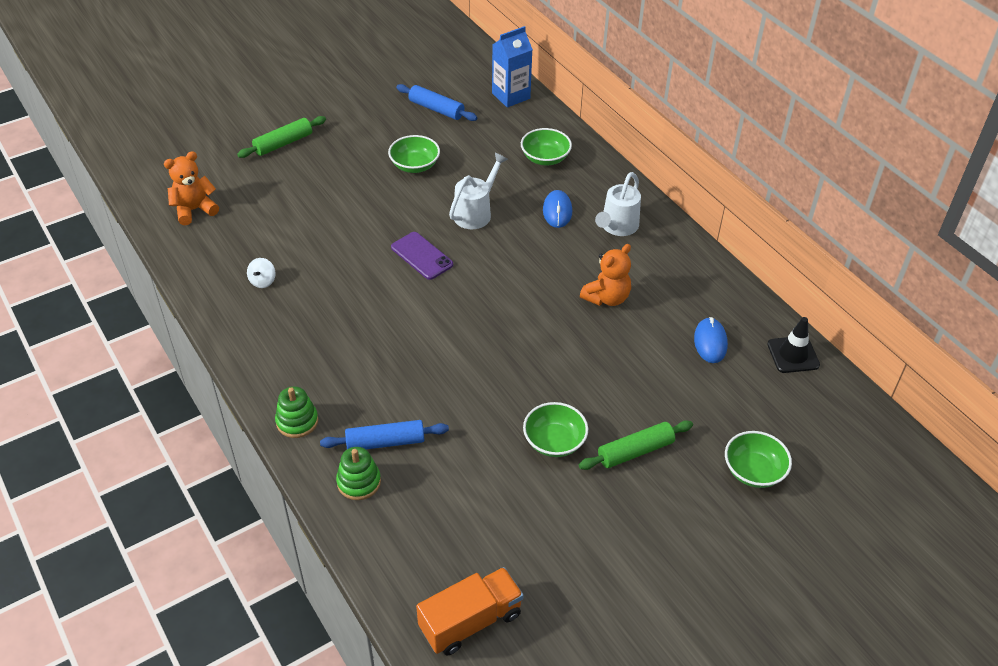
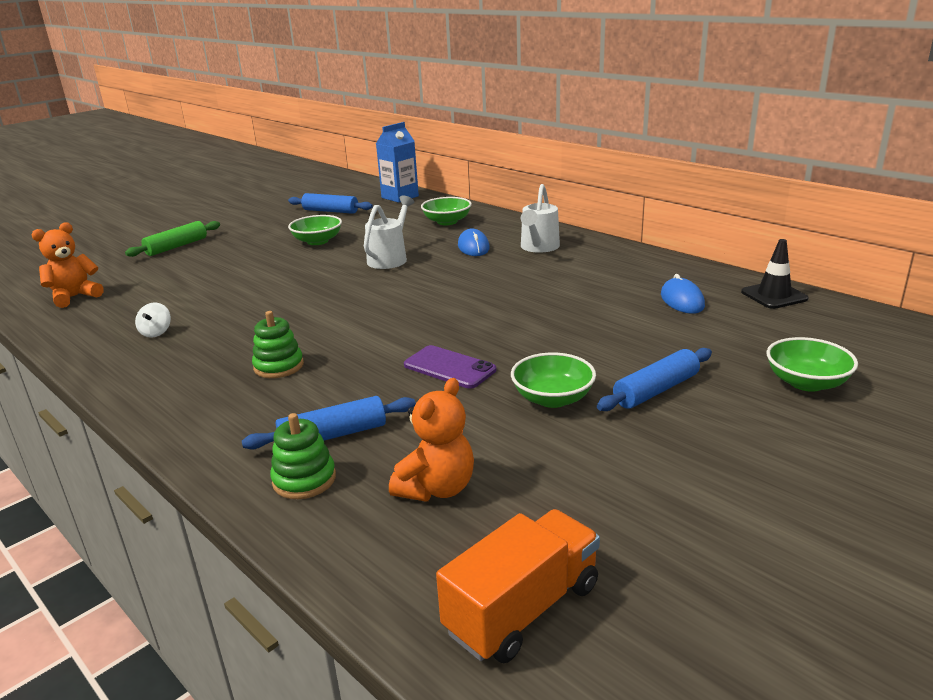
camera: 10 degrees left, 20 degrees down
green stacking toy [275,386,318,438] -> green stacking toy moved to [252,311,304,378]
purple phone [391,232,453,280] -> purple phone moved to [404,345,496,389]
green rolling pin [579,420,693,470] -> blue rolling pin [597,348,712,411]
orange teddy bear [580,244,631,306] -> orange teddy bear moved to [389,378,474,502]

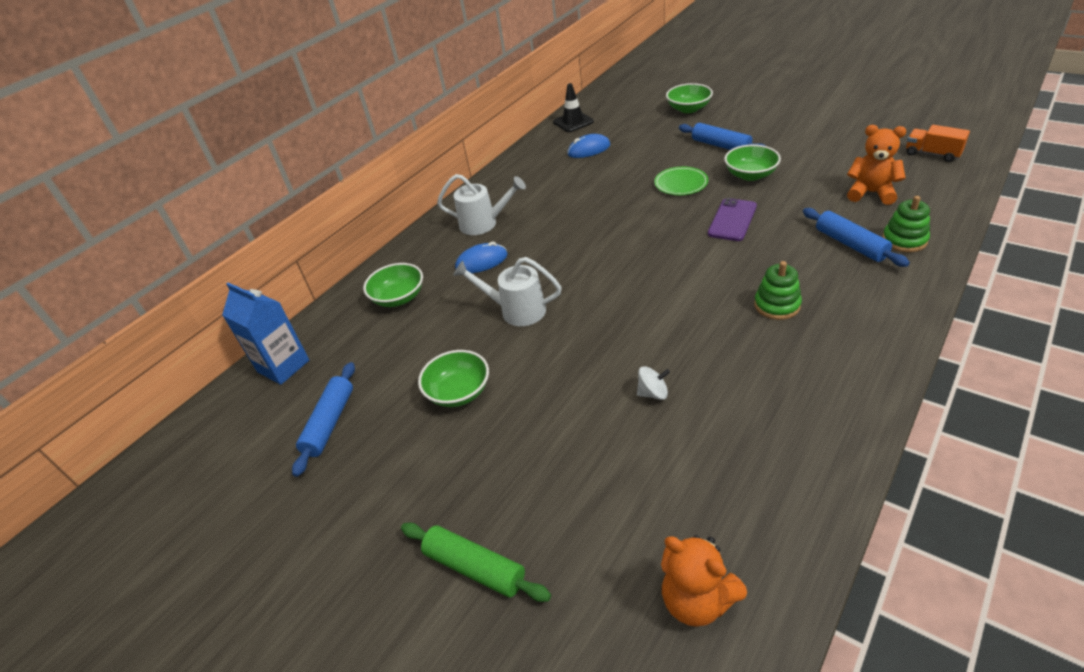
camera: 95 degrees left, 15 degrees up
white spinning top [135,302,171,338] -> white spinning top moved to [637,366,670,400]
orange truck [436,509,600,663] -> orange truck [906,125,970,162], size x0.67
none -> green plate [654,167,708,195]

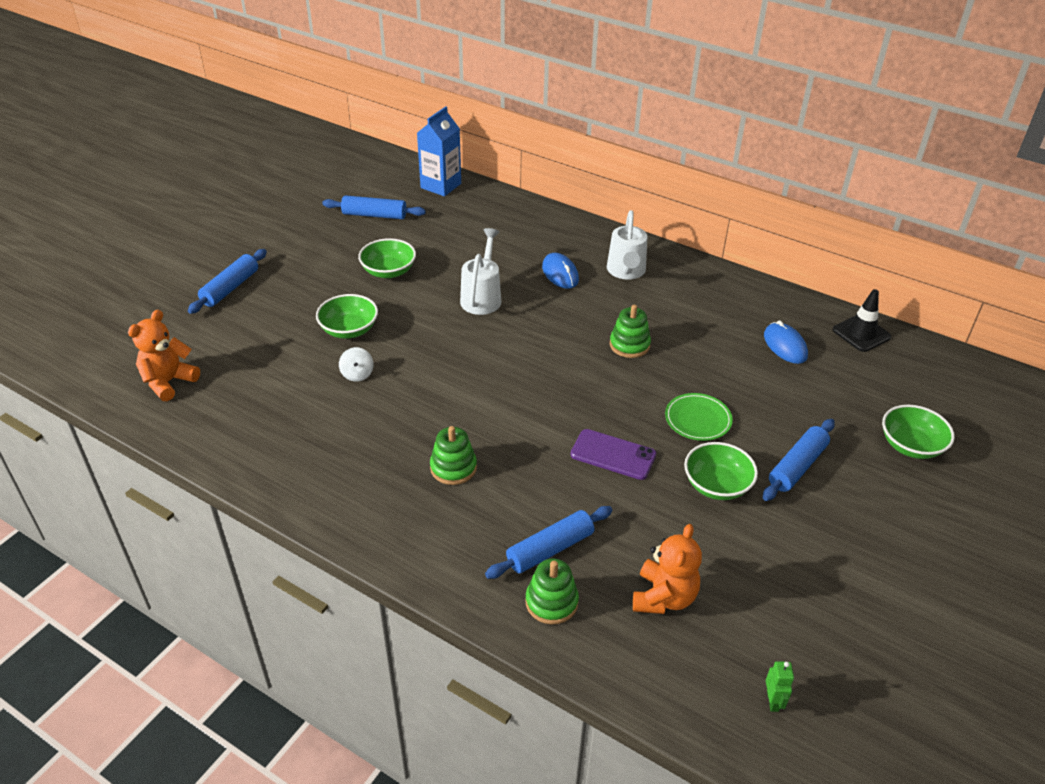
camera: 80 degrees right, 0 degrees up
green bowl [363,263,423,307] -> green bowl moved to [316,294,378,339]
green rolling pin [401,523,551,602] -> blue rolling pin [188,249,267,314]
orange truck [906,125,970,162] -> green robot [766,661,794,712]
none -> green stacking toy [610,305,651,358]

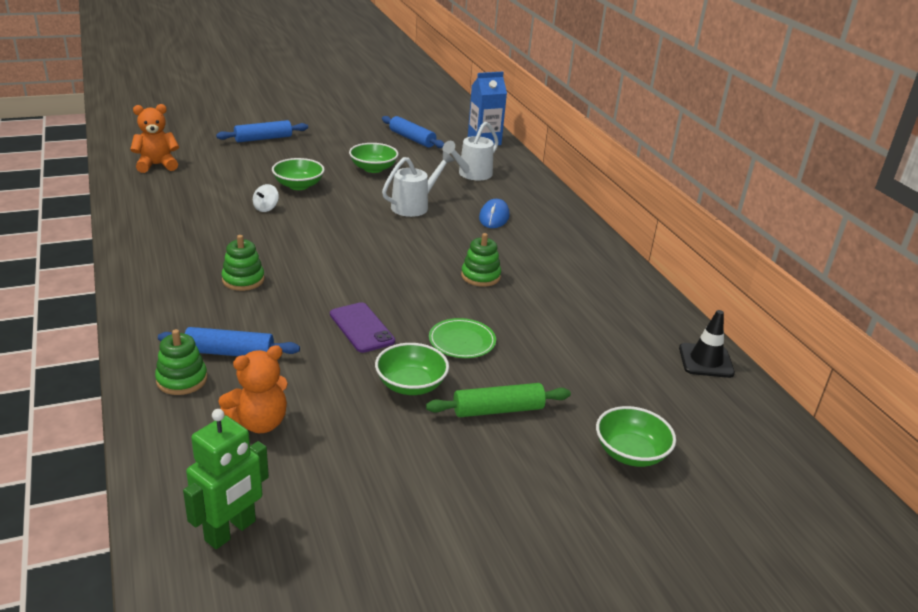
camera: 35 degrees right, 10 degrees down
white watering can [607,210,648,279] -> white watering can moved to [442,122,499,180]
blue rolling pin [763,419,835,501] -> green rolling pin [426,383,571,417]
blue mouse [764,320,808,364] -> none
green robot [766,661,794,712] -> green robot [183,409,269,549], size x2.10

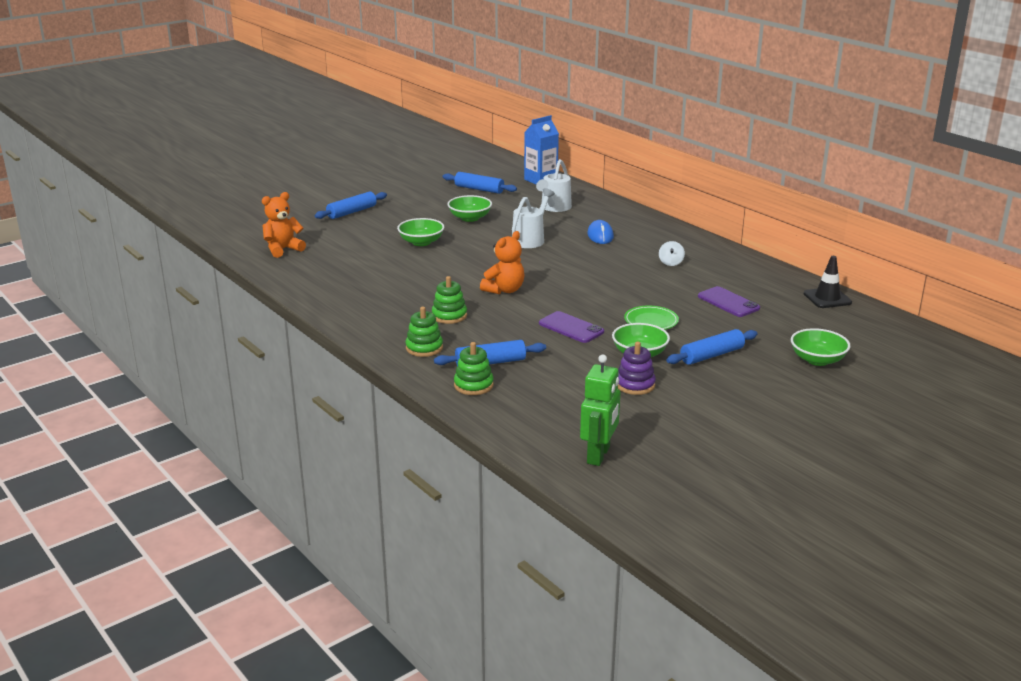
camera: 15 degrees left, 5 degrees down
orange teddy bear [218,345,288,433] -> orange teddy bear moved to [480,231,524,294]
white spinning top [253,184,279,212] -> white spinning top moved to [659,241,685,266]
green rolling pin [426,383,571,417] -> blue rolling pin [666,329,758,365]
green stacking toy [461,233,501,287] -> green stacking toy moved to [405,307,443,357]
none -> purple stacking toy [618,342,656,395]
none -> purple phone [698,286,760,317]

